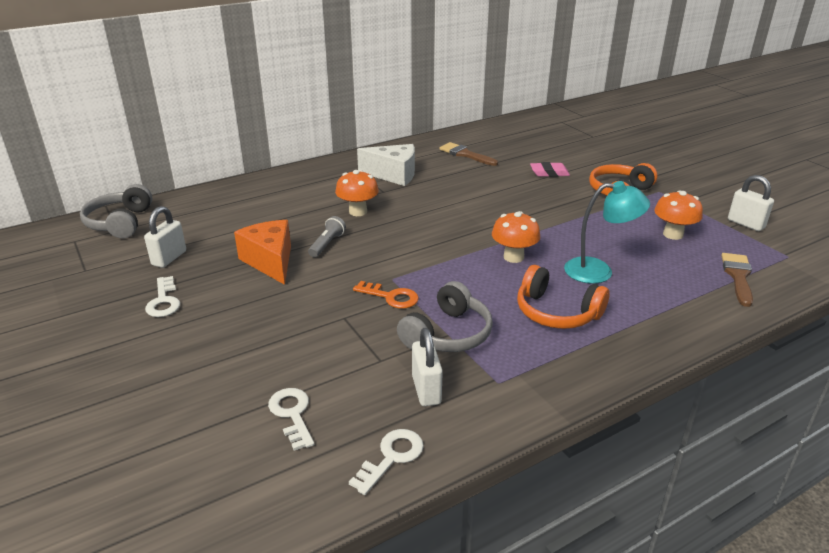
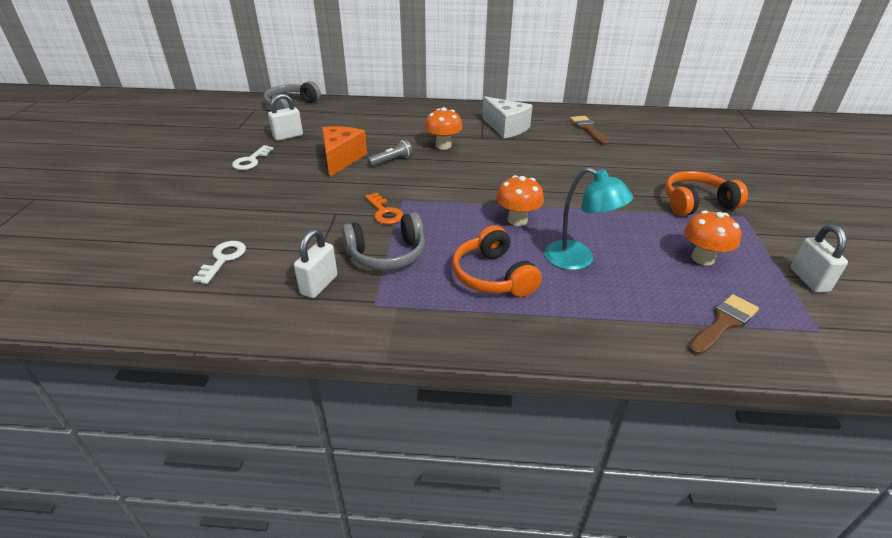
camera: 35 degrees right, 5 degrees up
white key [349,429,424,495] -> none
pink eraser [530,162,570,177] -> none

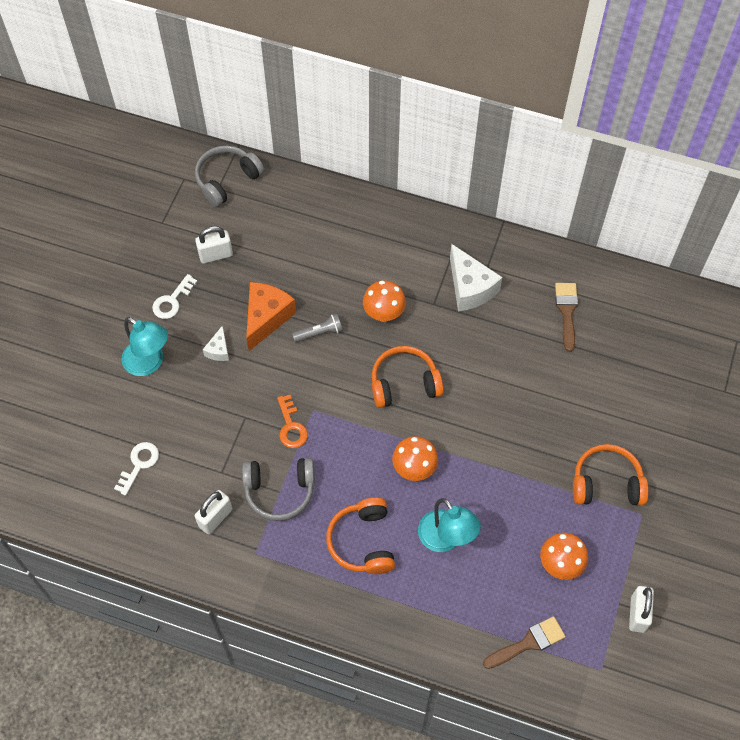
camera: 15 degrees right, 25 degrees up
none -> turquoise lamp [121,317,168,376]
none -> white cheese [203,325,229,361]
none -> orange headphones [372,346,444,408]

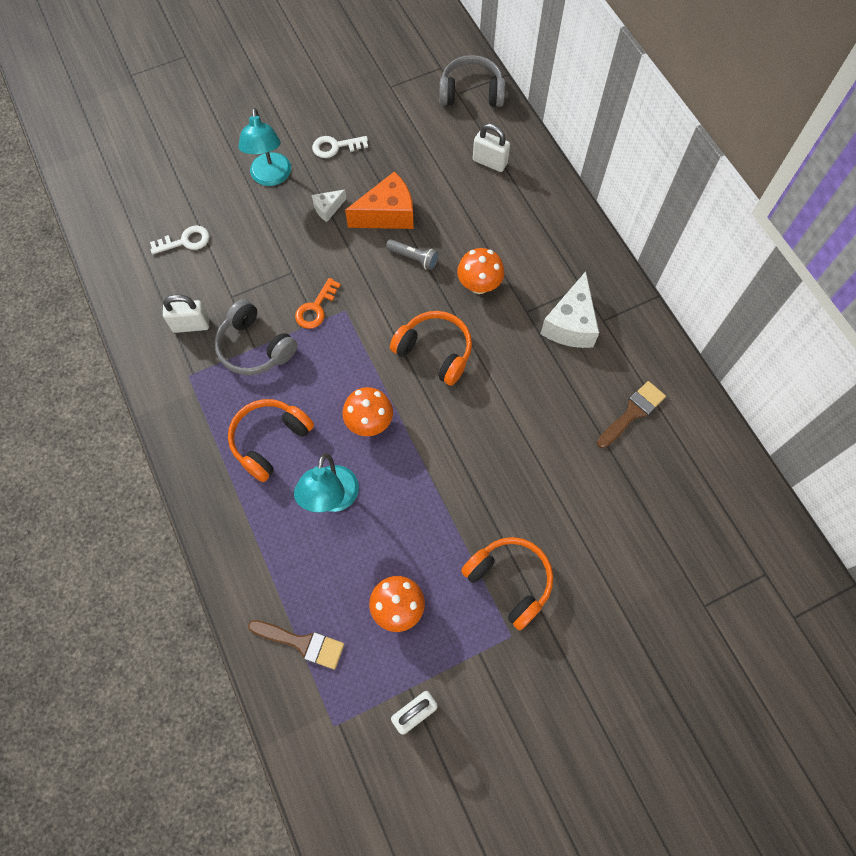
camera: 45 degrees right, 5 degrees up
white padlock [195,226,233,264] -> white padlock moved to [473,123,510,172]

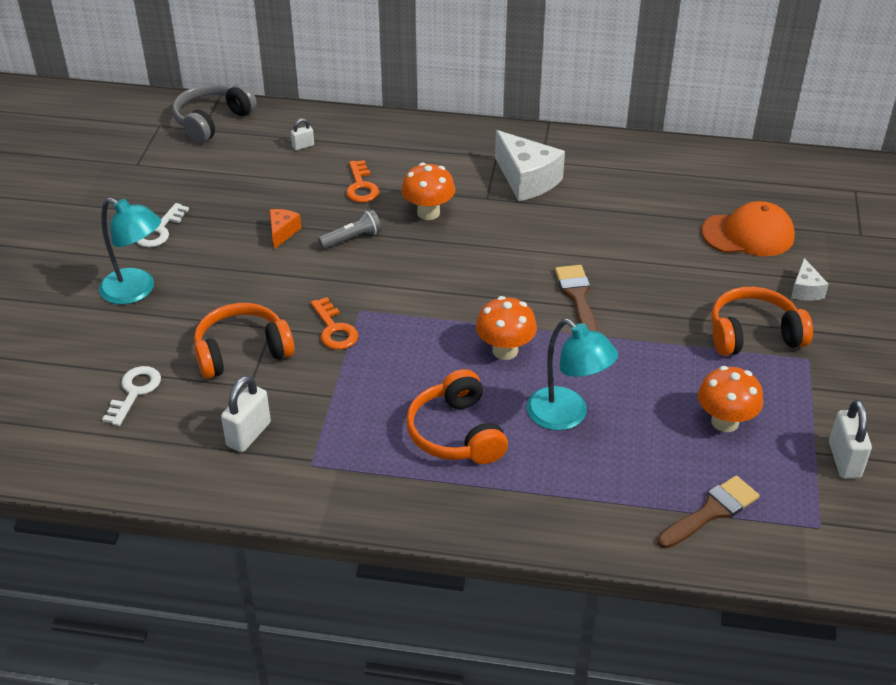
camera: 55 degrees left, 25 degrees down
grey headphones [214,299,298,375] -> none
white cheese [312,190,346,222] -> white cheese moved to [791,258,829,301]
orange cheese [345,171,414,229] -> orange cheese [270,209,301,249], size x0.51
orange headphones [390,311,472,386] -> orange headphones moved to [194,303,295,379]
white padlock [473,123,510,172] -> white padlock [291,118,314,150], size x0.54
brown brush [597,381,666,448] -> brown brush moved to [555,265,597,331]
none -> orange key [346,160,379,203]
none -> orange cap [701,201,795,256]

